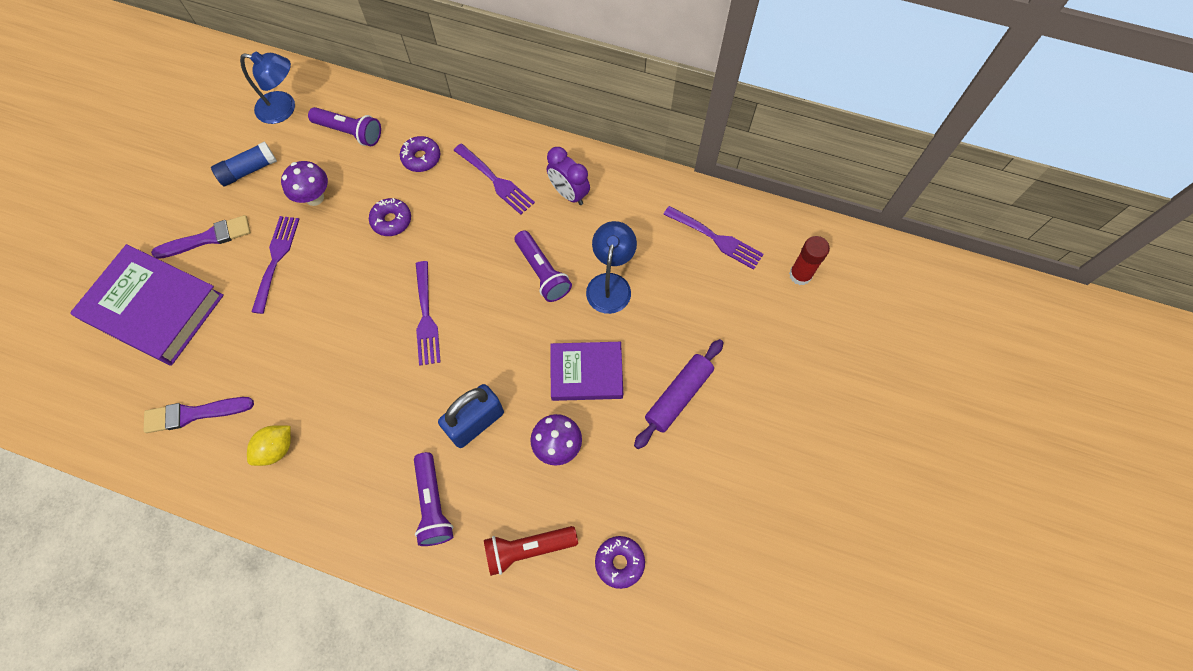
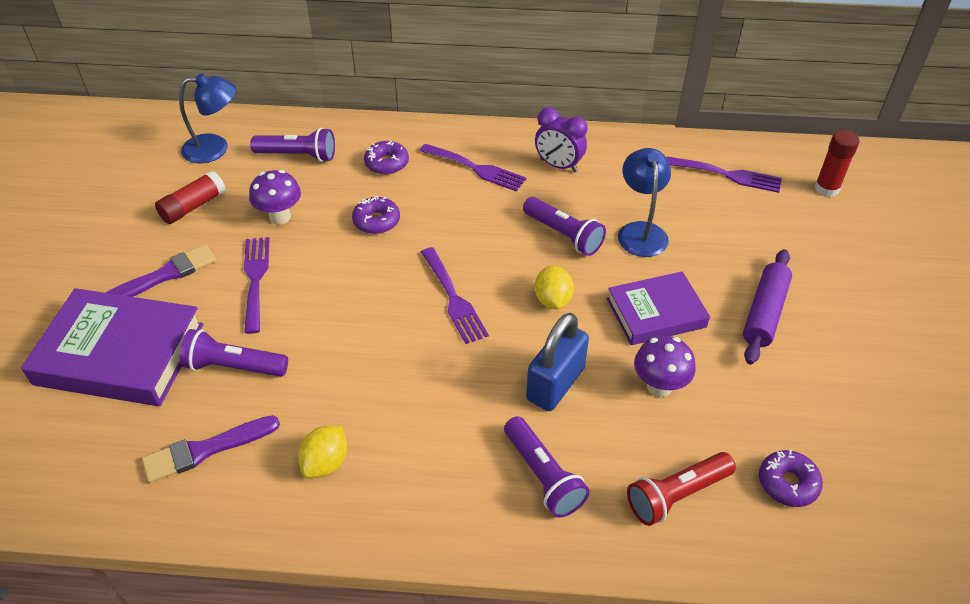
camera: 15 degrees left, 20 degrees down
blue glue stick [211,141,277,186] -> red glue stick [155,171,226,224]
none -> purple flashlight [179,329,288,377]
none -> yellow lemon [534,266,574,309]

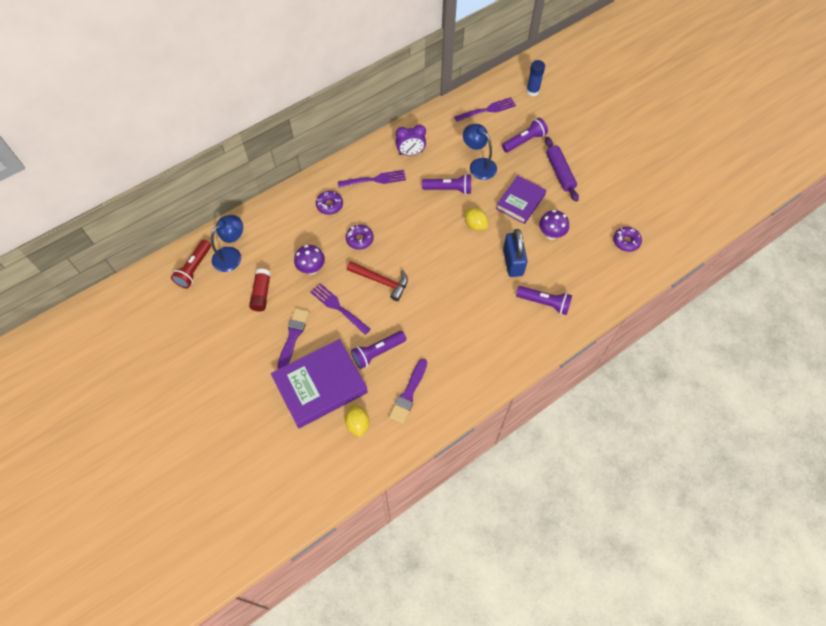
camera: 40 degrees left, 15 degrees up
purple flashlight [250,128,335,162] -> purple flashlight moved to [502,118,548,153]
yellow lemon [298,426,347,478] -> yellow lemon moved to [345,404,369,437]
purple fork [421,247,489,344] -> none
red flashlight [627,452,736,526] -> red flashlight moved to [171,240,211,288]
red glue stick [815,130,860,197] -> blue glue stick [526,60,545,96]
none -> red hammer [347,261,408,301]

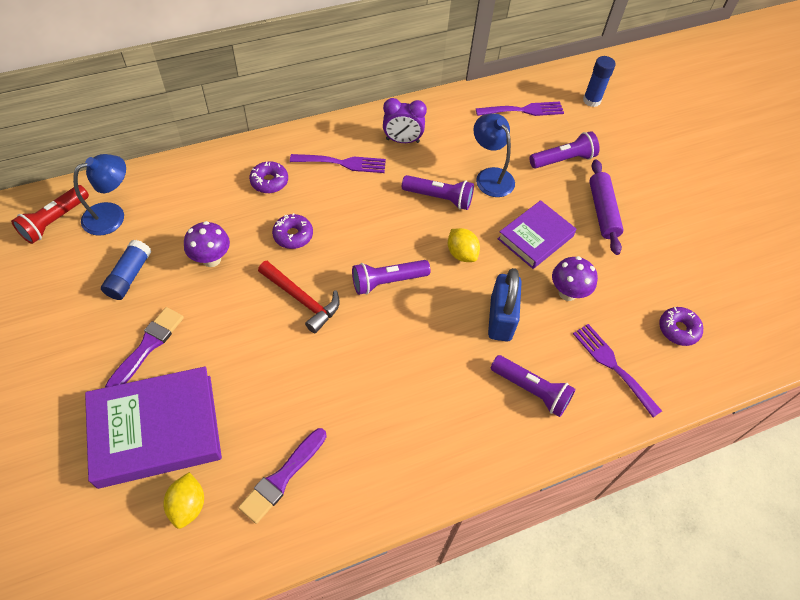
camera: 10 degrees right, 5 degrees down
red glue stick [249,269,271,312] -> blue glue stick [101,240,152,300]
purple fork [310,283,371,335] -> purple fork moved to [573,324,662,417]
purple flashlight [351,331,407,369] -> purple flashlight moved to [352,260,431,295]

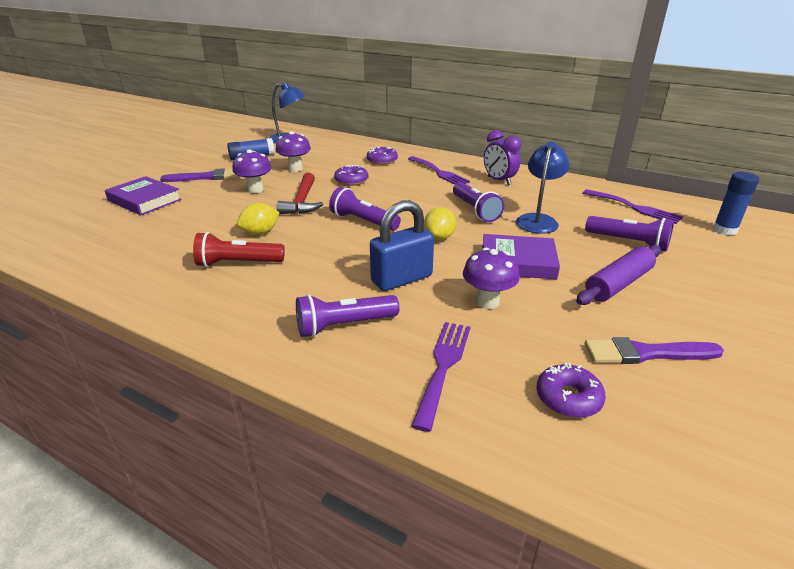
camera: 55 degrees right, 25 degrees down
red flashlight [11,185,89,244] -> red flashlight moved to [193,232,285,267]
purple book [85,366,222,489] -> purple book [105,176,182,215], size x0.63
yellow lemon [163,472,204,529] -> yellow lemon moved to [237,203,280,235]
purple brush [238,428,327,524] -> purple brush moved to [585,337,724,364]
purple flashlight [491,355,576,417] -> purple flashlight turned 75 degrees clockwise [296,294,400,337]
none -> purple mushroom [232,149,272,193]

